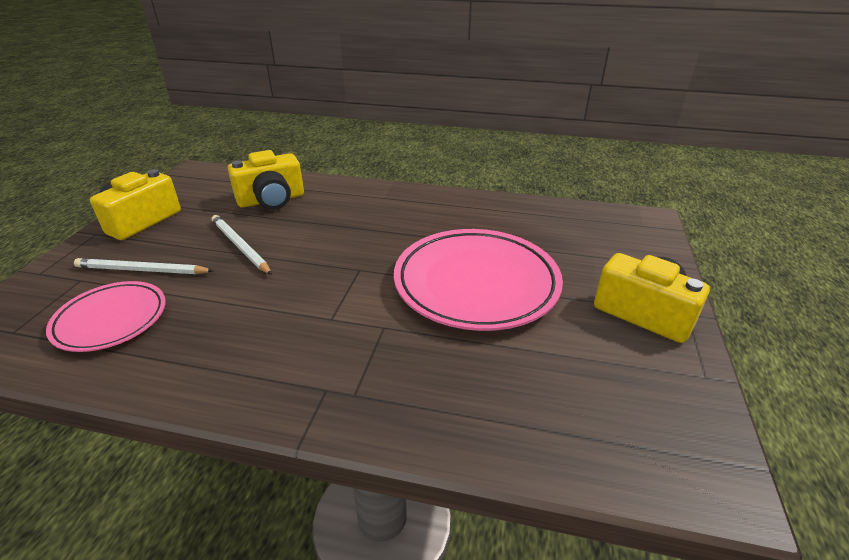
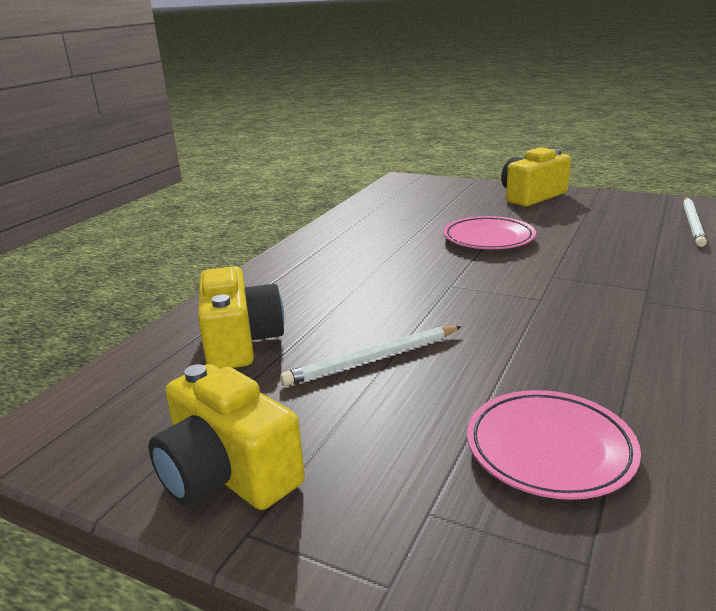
camera: 75 degrees left, 10 degrees down
white pencil [74,258,214,274] -> white pencil moved to [683,197,707,247]
pink plate [394,229,563,331] -> pink plate [443,216,536,249], size x0.58

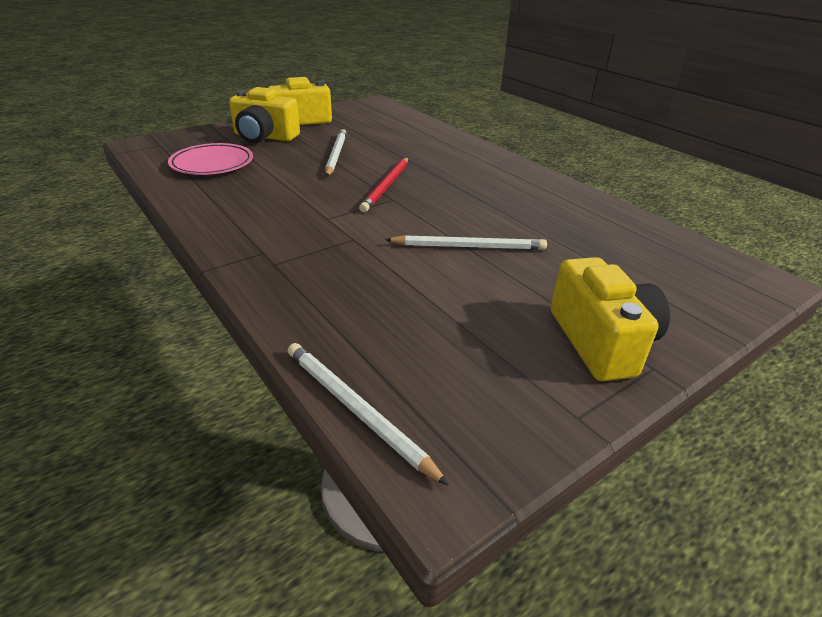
camera: 115 degrees right, 10 degrees up
yellow camera [198,266,284,369] -> yellow camera moved to [229,87,300,143]
pink plate [443,216,536,249] -> white pencil [385,235,547,250]
none -> red pencil [359,157,408,212]

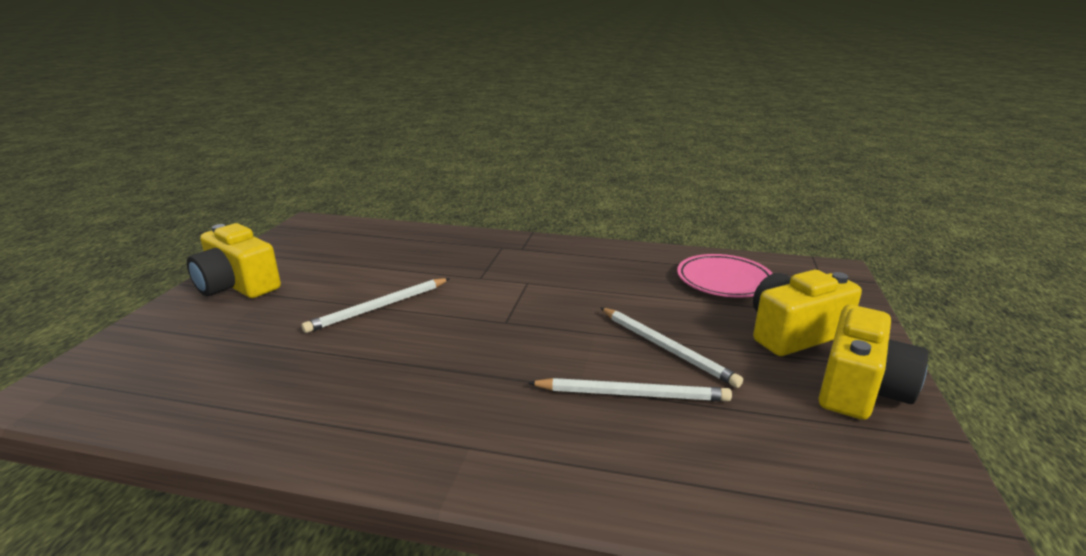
camera: 140 degrees right, 10 degrees down
white pencil [288,343,449,486] -> white pencil moved to [528,378,732,402]
red pencil [359,157,408,212] -> none

